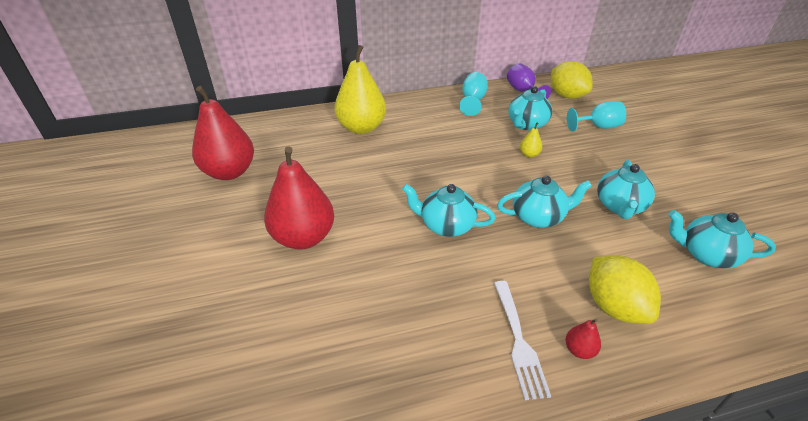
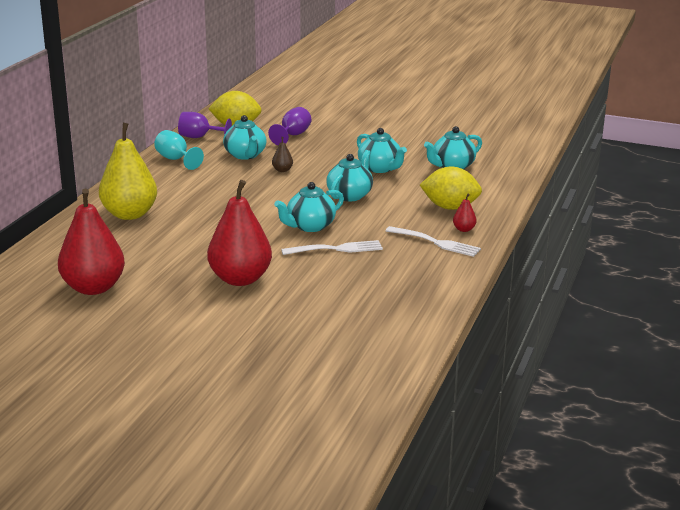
camera: 55 degrees left, 15 degrees down
yellow pear [520,123,542,158] -> brown pear [272,137,293,172]
turquoise goblet [567,101,626,132] -> purple goblet [268,107,311,145]
none -> white fork [281,240,383,255]

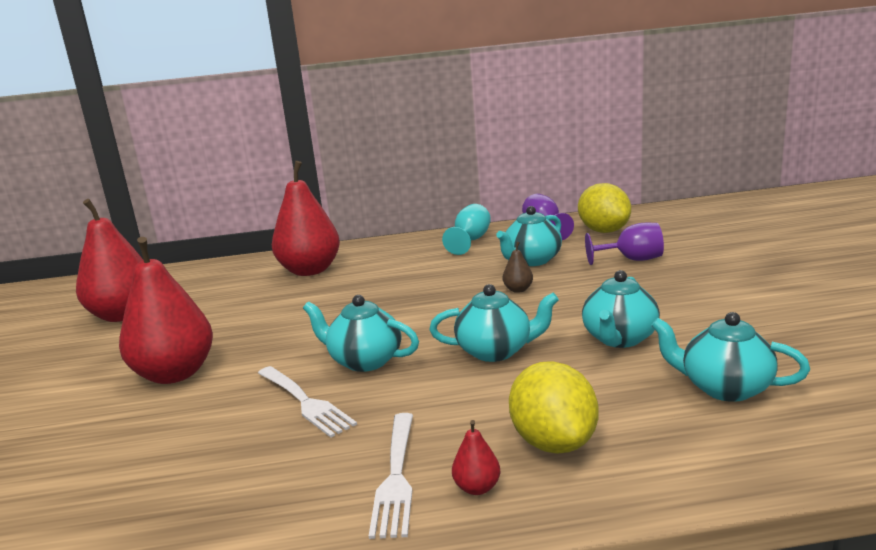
camera: 65 degrees right, 5 degrees down
yellow pear [99,123,157,220] -> red pear [272,161,340,276]

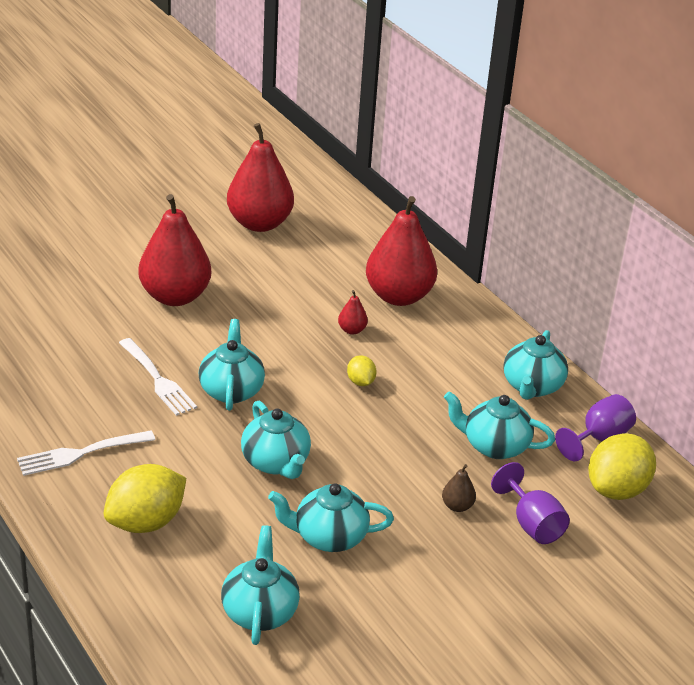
camera: 60 degrees right, 15 degrees up
white fork [258,366,357,438] -> white fork turned 60 degrees counterclockwise [119,338,197,416]
turquoise goblet [442,204,491,255] -> turquoise teapot [503,330,568,400]
red pear [452,420,500,495] -> red pear moved to [338,290,368,335]
brown pear [503,242,533,293] -> brown pear moved to [442,464,476,512]
none -> yellow lemon [347,355,377,386]

